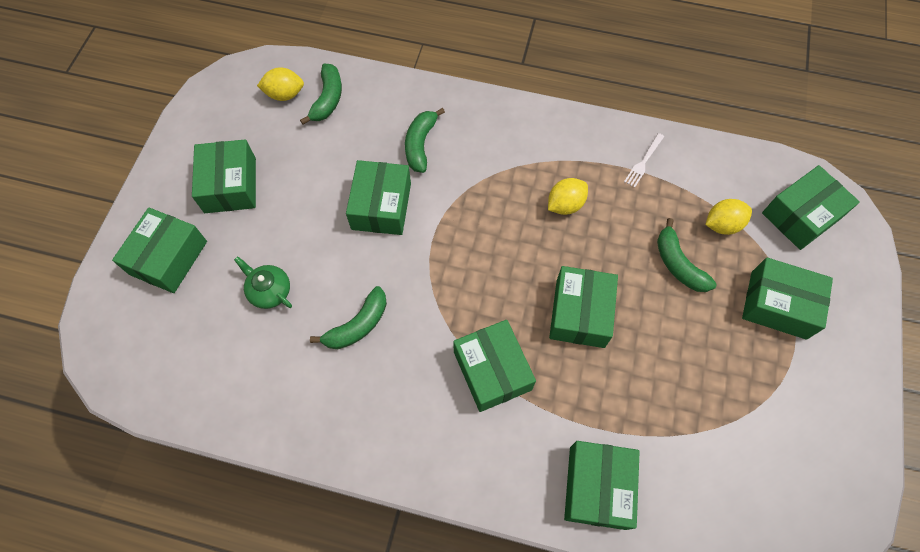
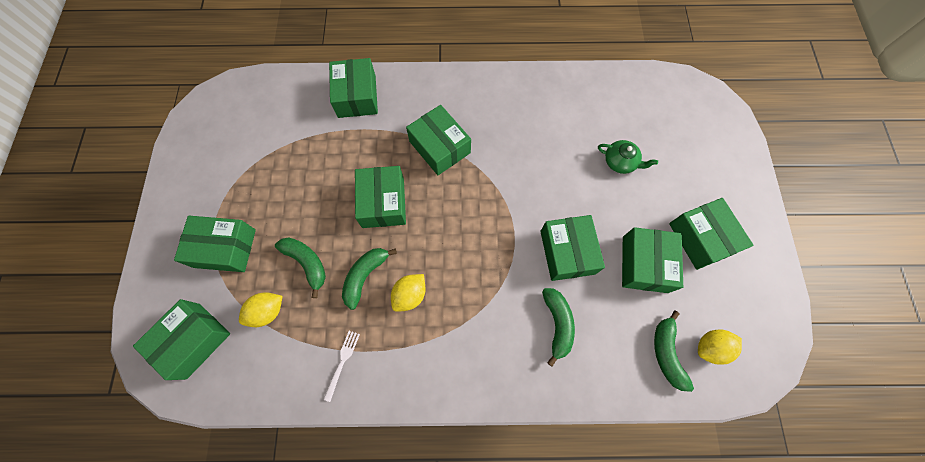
camera: 165 degrees right, 5 degrees up
green box [112,208,207,293] -> green box moved to [622,227,683,293]
green banana [310,286,387,349] -> green banana moved to [342,248,397,310]

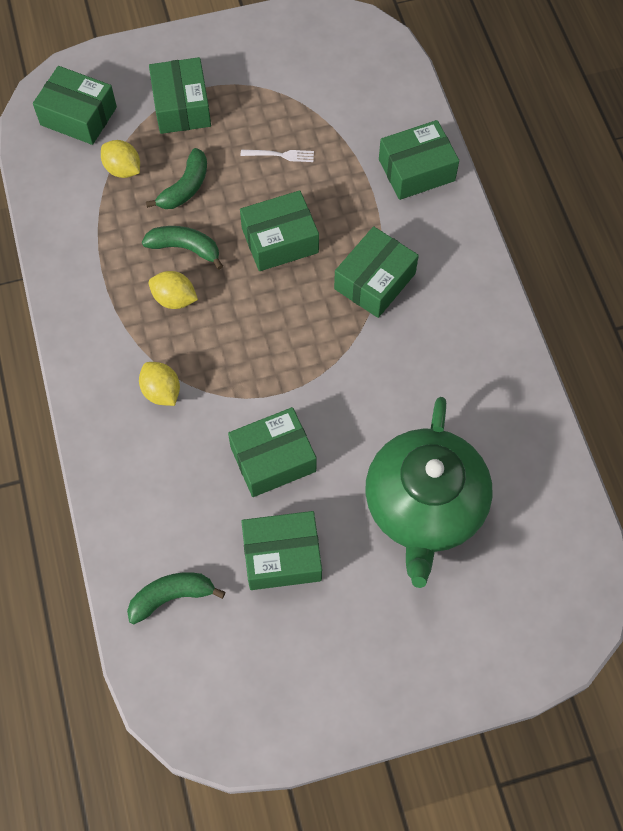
camera: 75 degrees right, 5 degrees down
white fork [323,331,360,402] -> white fork moved to [241,150,314,162]
green banana [542,288,575,366] -> none
green teapot [598,140,658,174] -> green teapot [365,397,492,588], size x2.49
green box [669,198,754,270] -> none
yellow lemon [698,329,742,365] -> yellow lemon moved to [139,362,180,406]

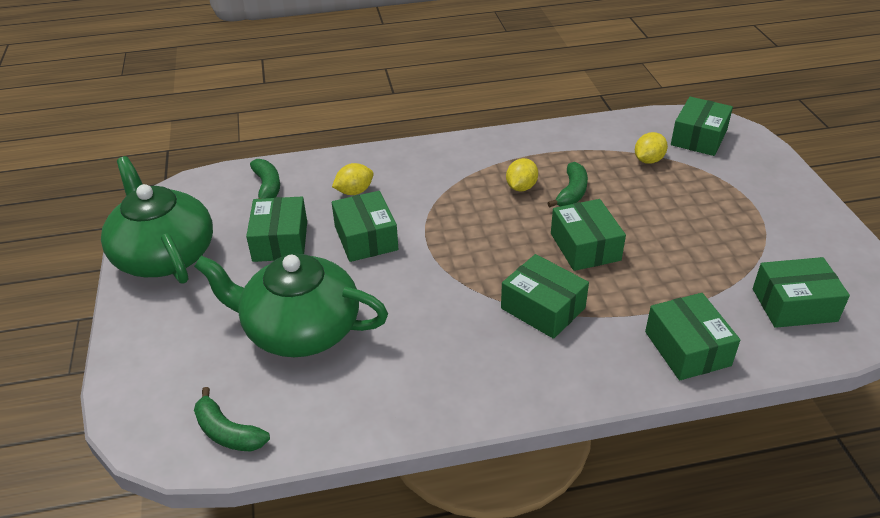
camera: 95 degrees right, 25 degrees down
yellow lemon [139,362,180,406] -> yellow lemon moved to [332,163,374,195]
green banana [146,148,207,209] -> green banana moved to [194,387,270,451]
green box [149,57,211,134] -> green box moved to [753,257,850,328]
white fork [241,150,314,162] -> none
none -> green teapot [101,156,213,284]

